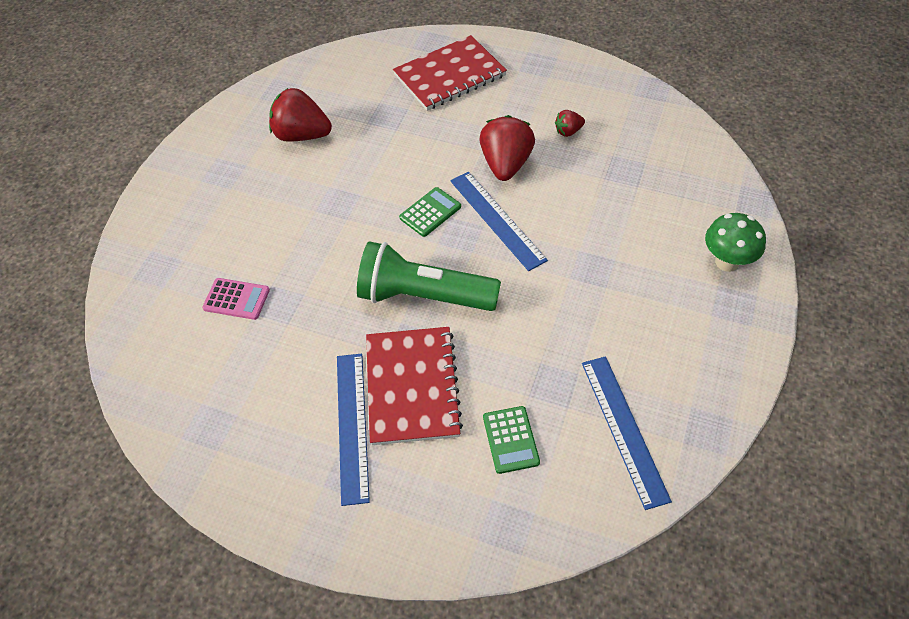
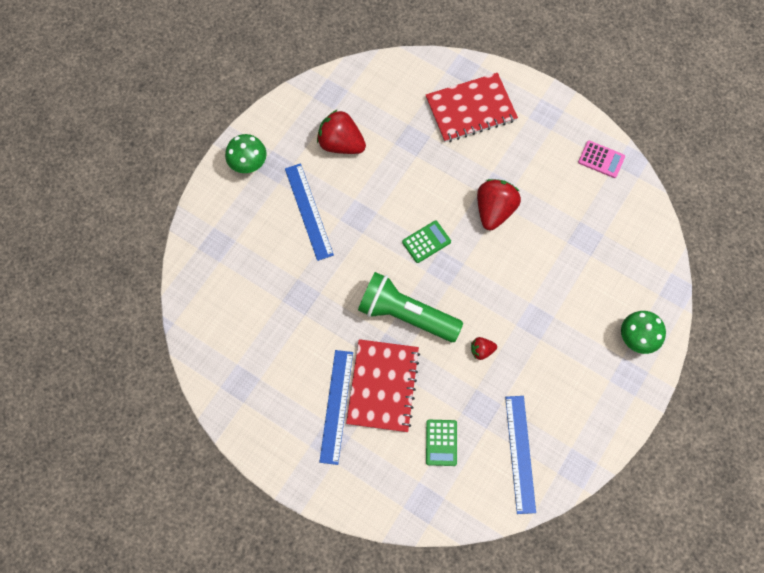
camera: 10 degrees right, 15 degrees up
pink calculator [202,278,270,320] -> pink calculator moved to [578,141,625,178]
blue ruler [450,172,548,271] -> blue ruler moved to [285,163,334,261]
red strawberry [555,110,585,137] -> red strawberry moved to [471,337,497,360]
none -> green mushroom [225,134,267,173]

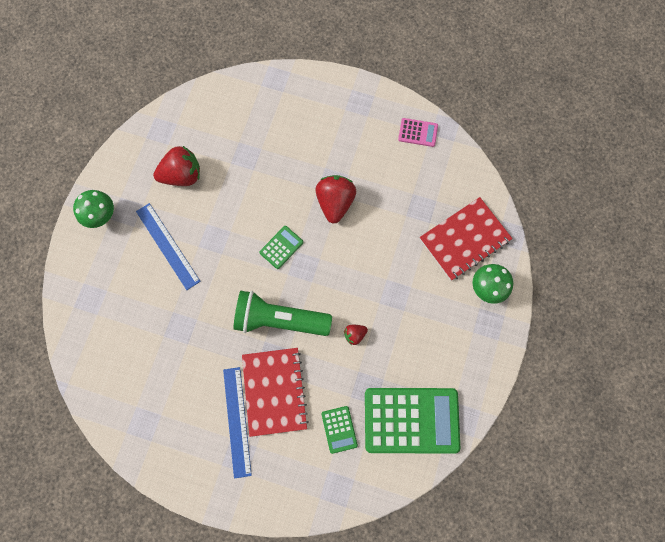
camera: 15 degrees left, 5 degrees up
red strawberry [317,109,366,154] -> red strawberry turned 150 degrees clockwise [153,145,200,186]
red notebook [426,73,518,142] -> red notebook moved to [420,197,513,281]
blue ruler [505,396,536,514] -> green calculator [365,388,460,454]

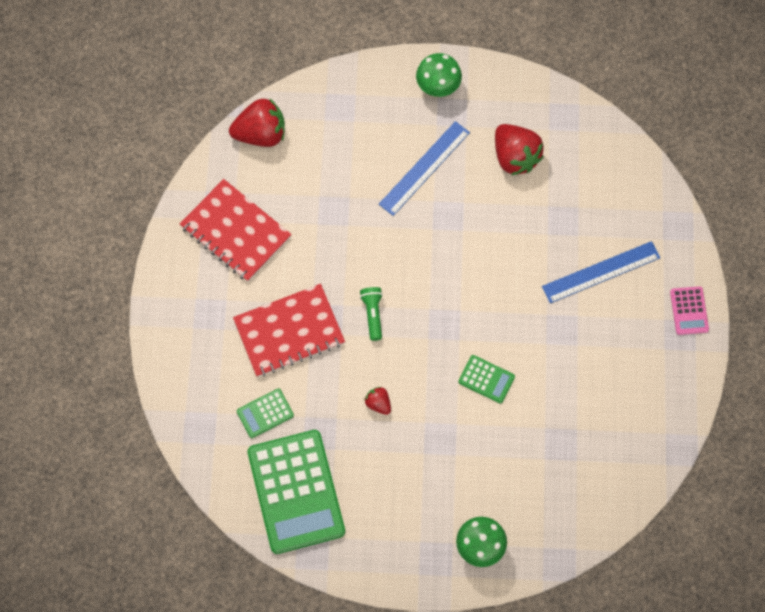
camera: 75 degrees right, 5 degrees down
blue ruler [223,367,252,479] -> blue ruler moved to [542,241,660,303]
green flashlight [233,291,332,336] -> green flashlight [360,287,383,341], size x0.46
green calculator [259,226,303,269] -> green calculator moved to [458,355,515,403]
red strawberry [315,175,356,224] -> red strawberry moved to [229,98,285,147]
pink calculator [398,118,438,147] -> pink calculator moved to [670,286,709,335]
red notebook [420,197,513,281] -> red notebook moved to [180,179,292,282]

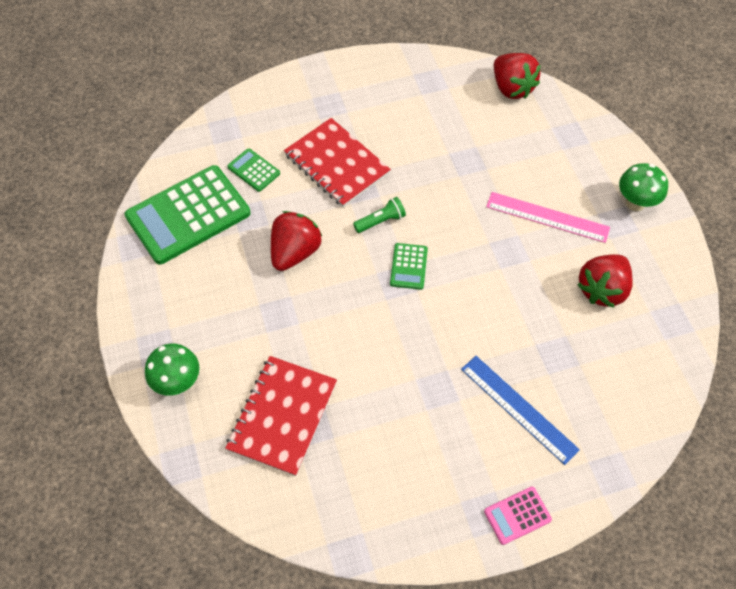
camera: 70 degrees right, 10 degrees down
red notebook [180,179,292,282] -> red notebook moved to [225,356,337,476]
red strawberry [364,387,391,415] -> red strawberry [271,211,322,271], size x2.03
blue ruler [379,121,470,216] -> pink ruler [486,192,610,243]
green calculator [458,355,515,403] -> green calculator moved to [390,243,428,290]

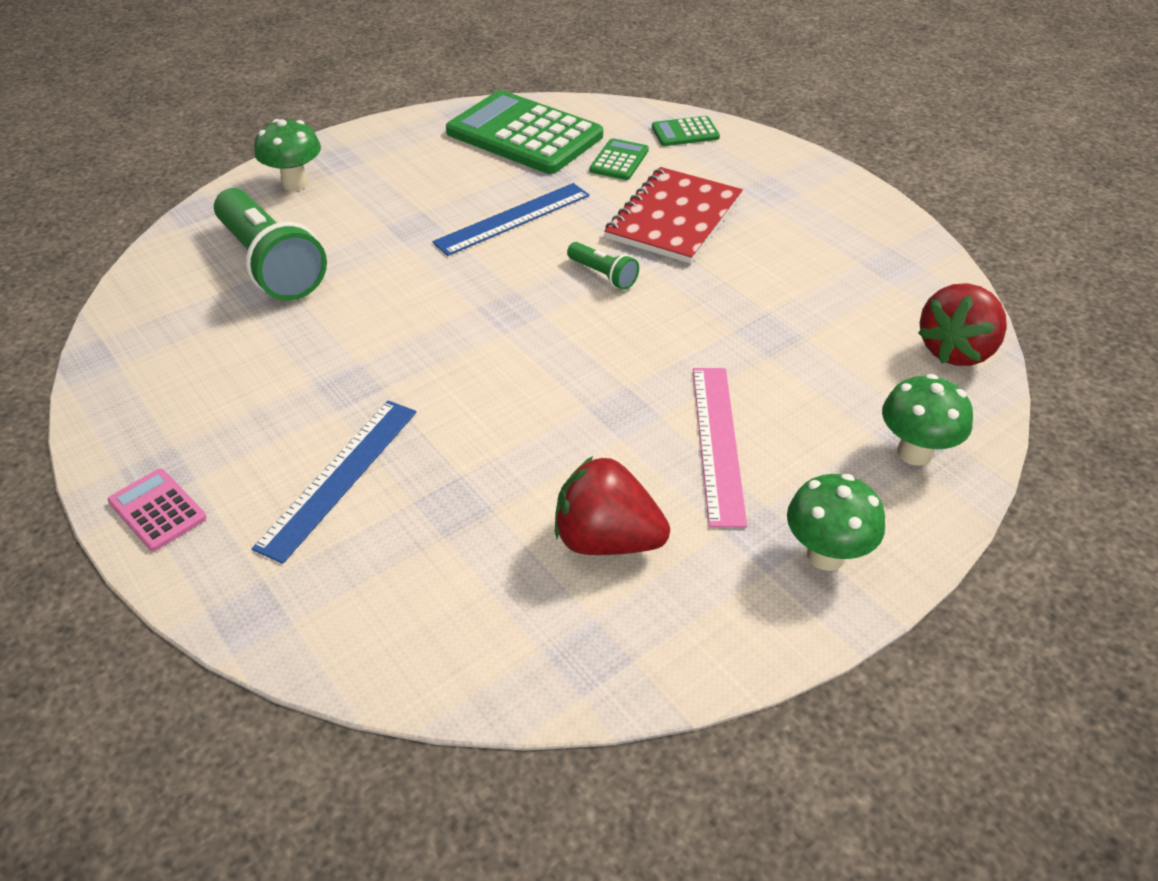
camera: 70 degrees right, 15 degrees down
red notebook [225,356,337,476] -> green flashlight [214,188,327,301]
red strawberry [271,211,322,271] -> blue ruler [432,183,590,256]
green calculator [390,243,428,290] -> green calculator moved to [652,116,720,146]
none -> green mushroom [882,374,973,466]

